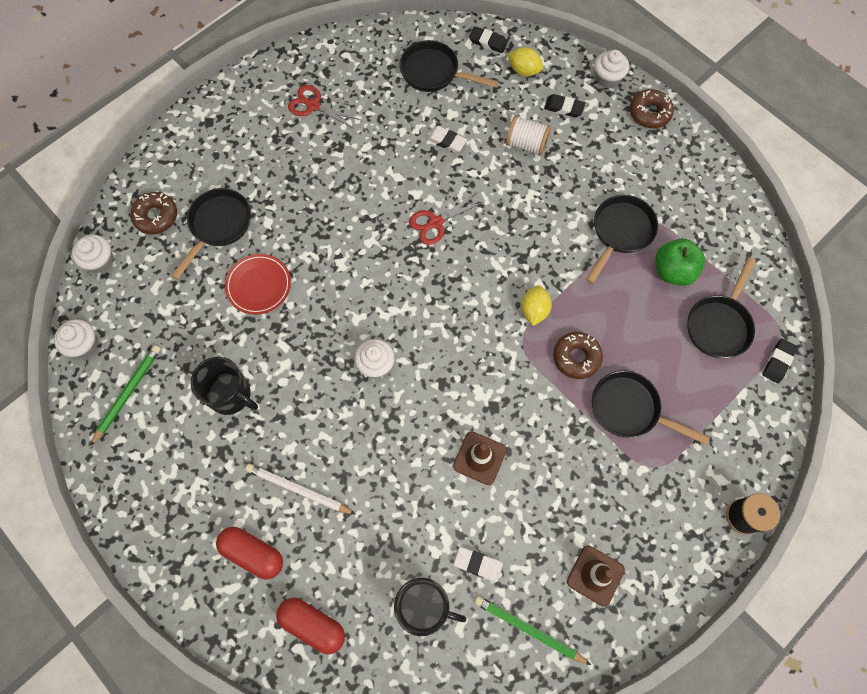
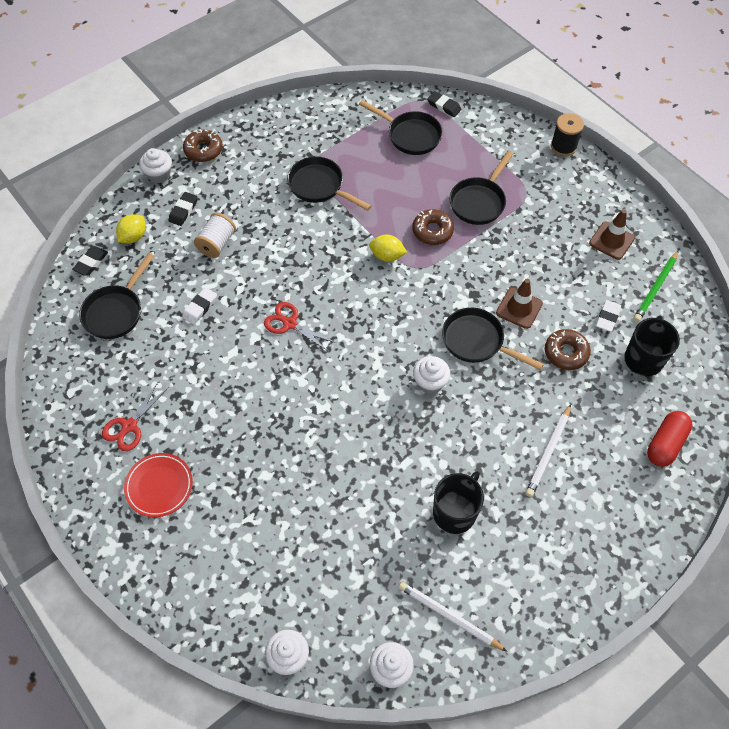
camera: 85 degrees left, 10 degrees down
green pencil [90,345,161,446] -> white pencil [398,581,507,652]
brown donut [130,192,177,235] -> brown donut moved to [545,329,591,370]
black pan [171,188,251,280] -> black pan moved to [442,308,544,370]
red capsule [216,527,283,579] -> none
red plate [225,254,291,315] -> red plate moved to [124,453,193,517]
red scissors [409,193,485,245] -> red scissors turned 150 degrees clockwise [264,302,336,352]
green apple [656,239,705,286] -> none

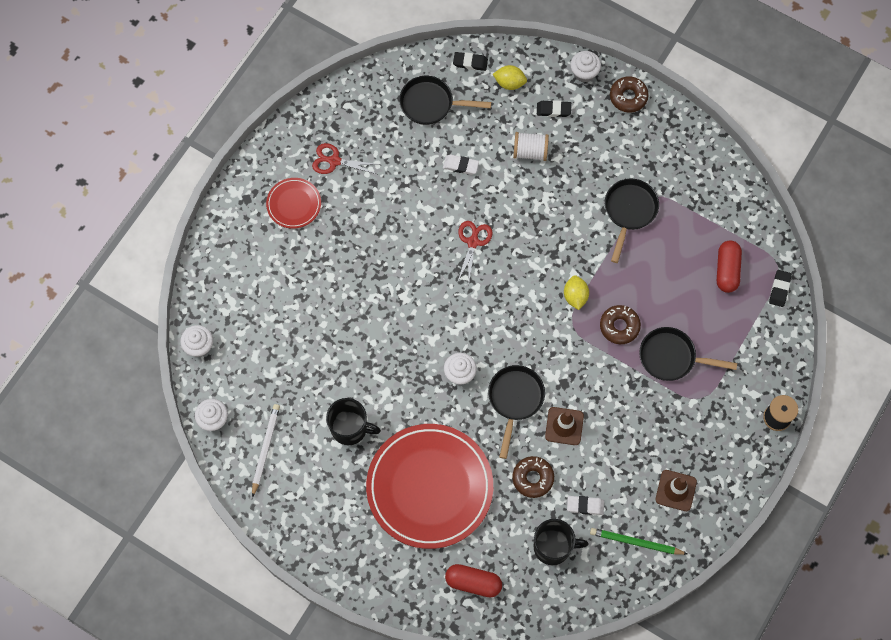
camera: 70 degrees right, 10 degrees up
black pan [359,100,443,155] -> red capsule [717,240,742,293]
white pencil [525,404,571,497] -> red plate [366,424,493,549]

